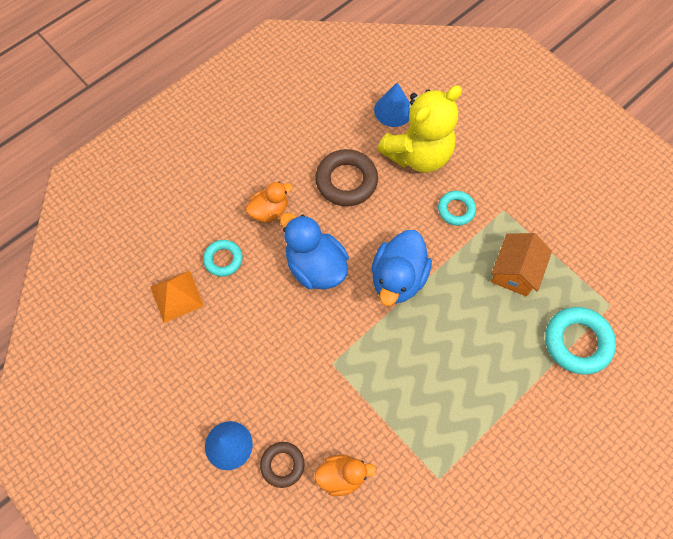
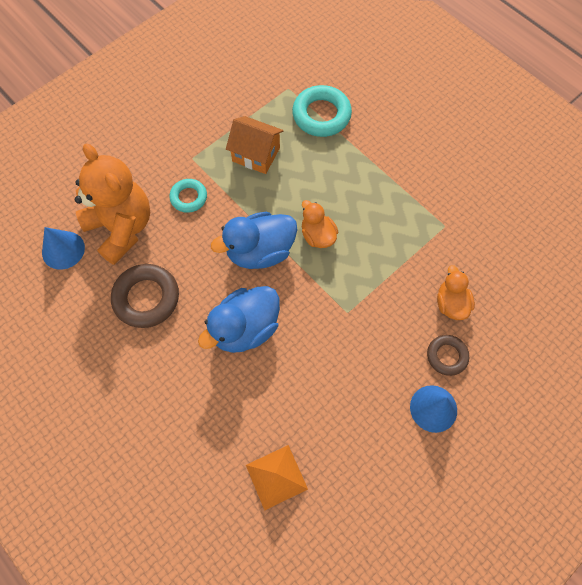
camera: 90 degrees left, 0 degrees up
turquoise ring [203,240,243,277] -> none
orange duck [246,182,293,223] -> orange duck moved to [302,200,338,248]
blue duck [372,230,432,306] -> blue duck turned 135 degrees clockwise [211,212,298,269]
yellow teddy bear [377,85,462,173] -> orange teddy bear [75,144,150,265]

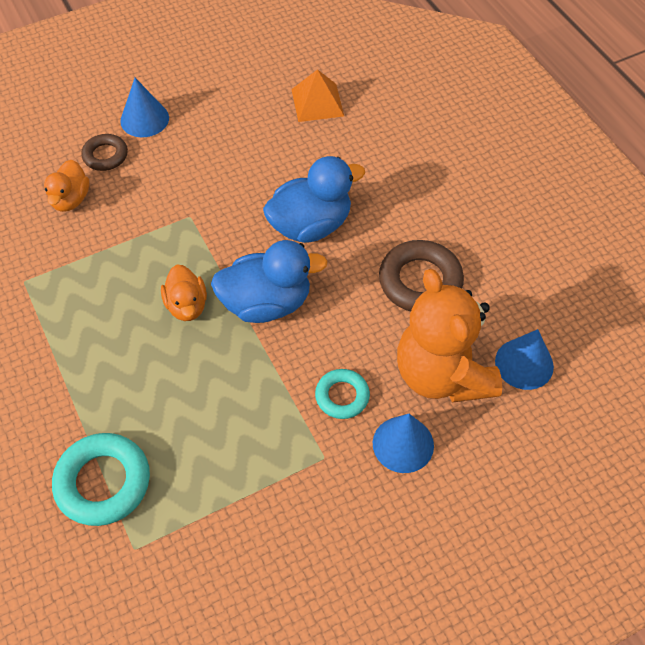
camera: 165 degrees left, 10 degrees down
orange house [226,116,284,174] -> none
none -> blue cone [373,414,434,473]

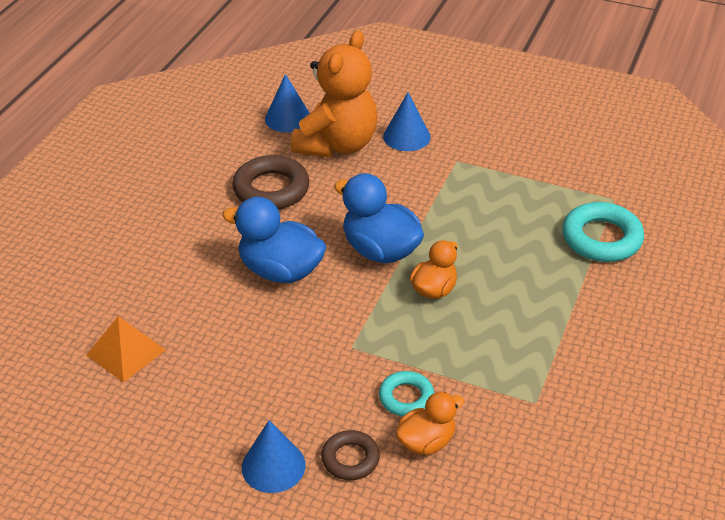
camera: 130 degrees left, 15 degrees down
turquoise ring [315,369,370,419] -> turquoise ring moved to [379,371,434,416]

